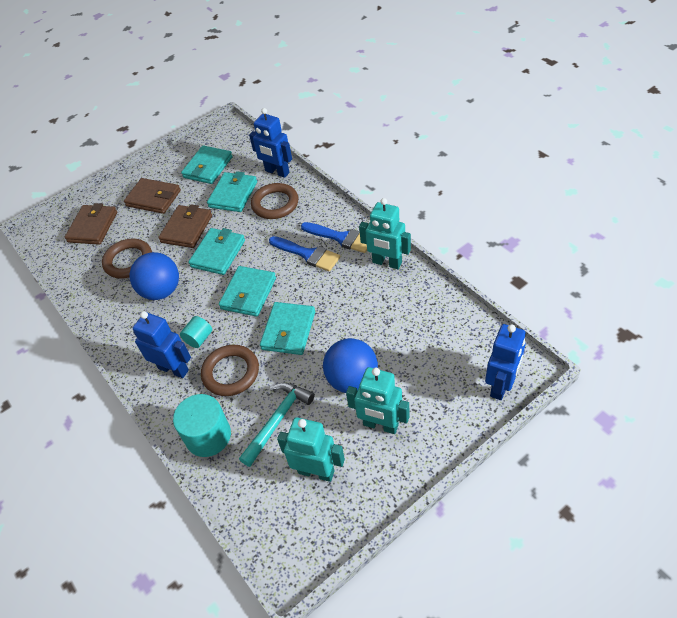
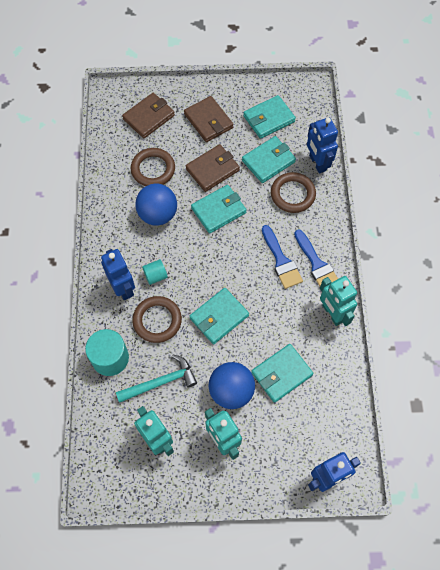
camera: 30 degrees right, 15 degrees up
turquoise wallet [219,266,276,317] -> turquoise wallet moved to [251,344,314,403]

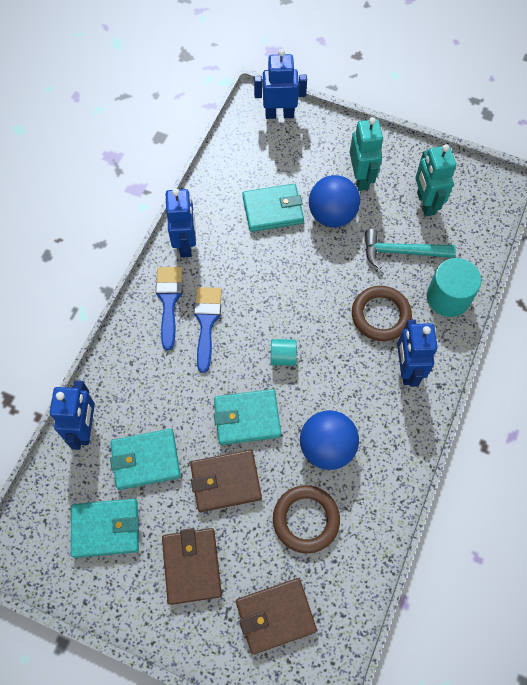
camera: 155 degrees left, 0 degrees up
turquoise cylinder [142,259,168,285] -> turquoise cylinder moved to [271,339,297,366]
turquoise wallet [190,288,249,344] -> none
brown ring [271,172,316,213] -> none
turquoise robot [320,276,357,326] -> blue robot [166,188,196,258]

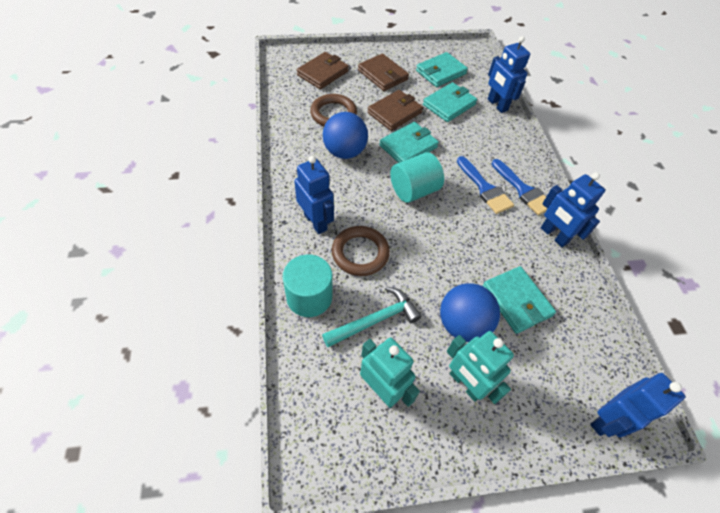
camera: 145 degrees right, 10 degrees down
turquoise wallet [242,184,304,232] -> turquoise wallet turned 75 degrees counterclockwise [482,266,556,334]
turquoise cylinder [271,339,297,366] -> turquoise cylinder [390,152,444,203], size x1.78

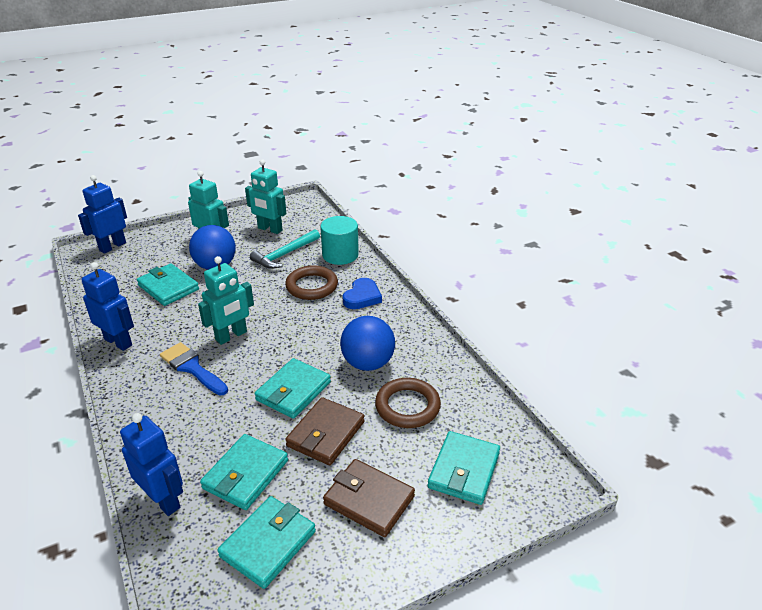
camera: 165 degrees right, 20 degrees down
blue robot [294,156,334,234] -> blue heart [343,278,382,309]
brown wallet [297,52,349,89] -> turquoise wallet [428,431,500,505]
turquoise cylinder [390,152,444,203] -> none
blue brush [492,159,548,215] -> none
none -> turquoise robot [198,256,254,345]

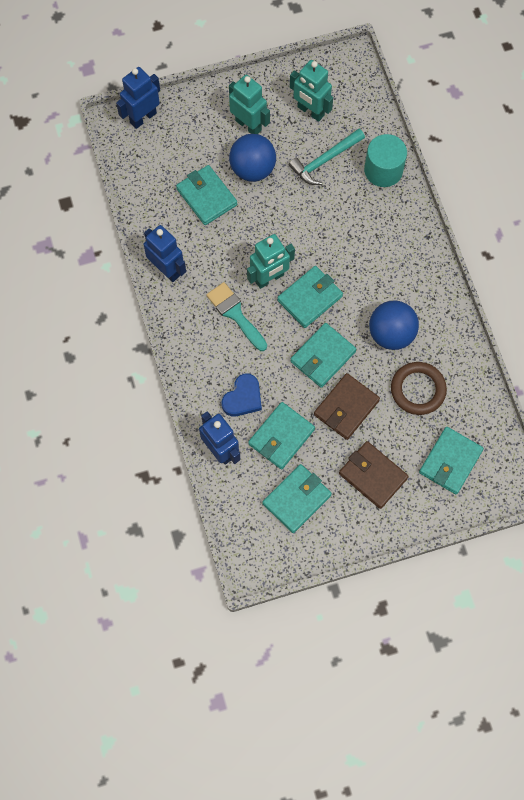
camera: 10 degrees right, 35 degrees up
blue brush [160,342,228,395] -> turquoise brush [206,282,267,351]
brown ring [285,265,338,300] -> none
blue heart [343,278,382,309] -> blue heart moved to [222,373,262,416]
none -> turquoise wallet [277,266,343,328]

